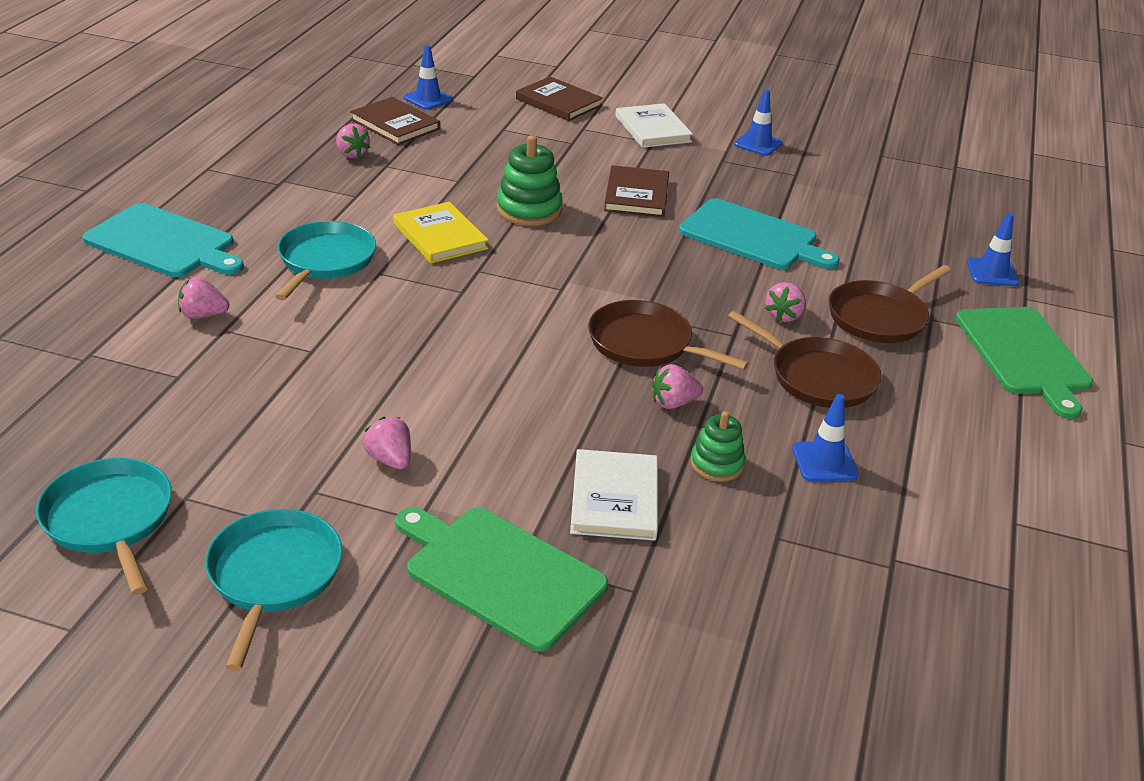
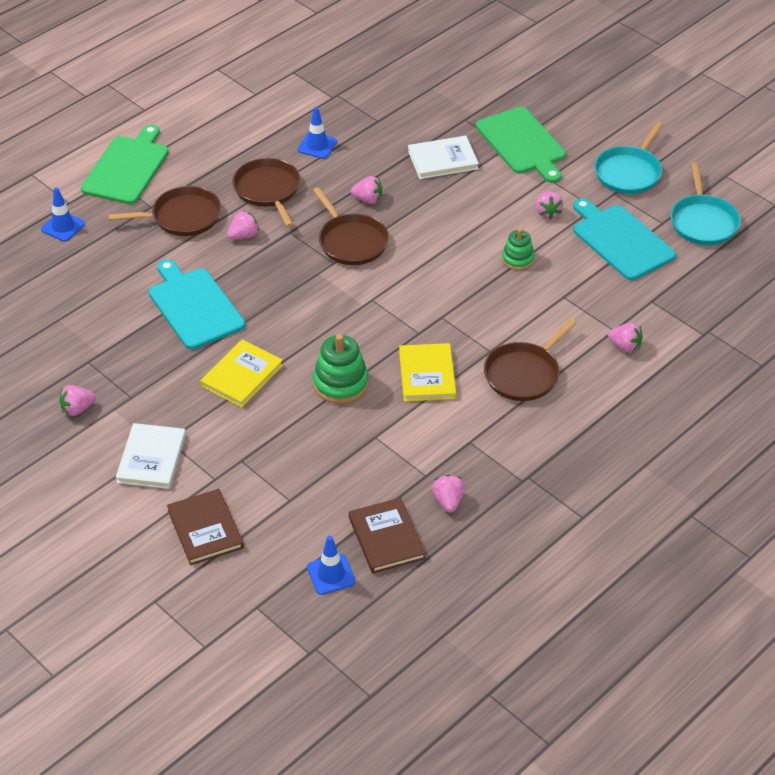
camera: 150 degrees left, 10 degrees up
turquoise cutting board [82,203,244,277] -> turquoise cutting board moved to [573,198,676,280]
turquoise pan [275,221,376,300] -> brown pan [484,319,577,401]
white book [570,449,658,541] -> white book turned 45 degrees clockwise [408,136,479,179]
brown book [604,165,669,217] -> yellow book [200,339,283,407]
green stacking toy [690,411,745,482] -> green stacking toy moved to [502,229,535,270]
blue traffic cone [734,89,783,156] -> pink strawberry [60,385,96,416]

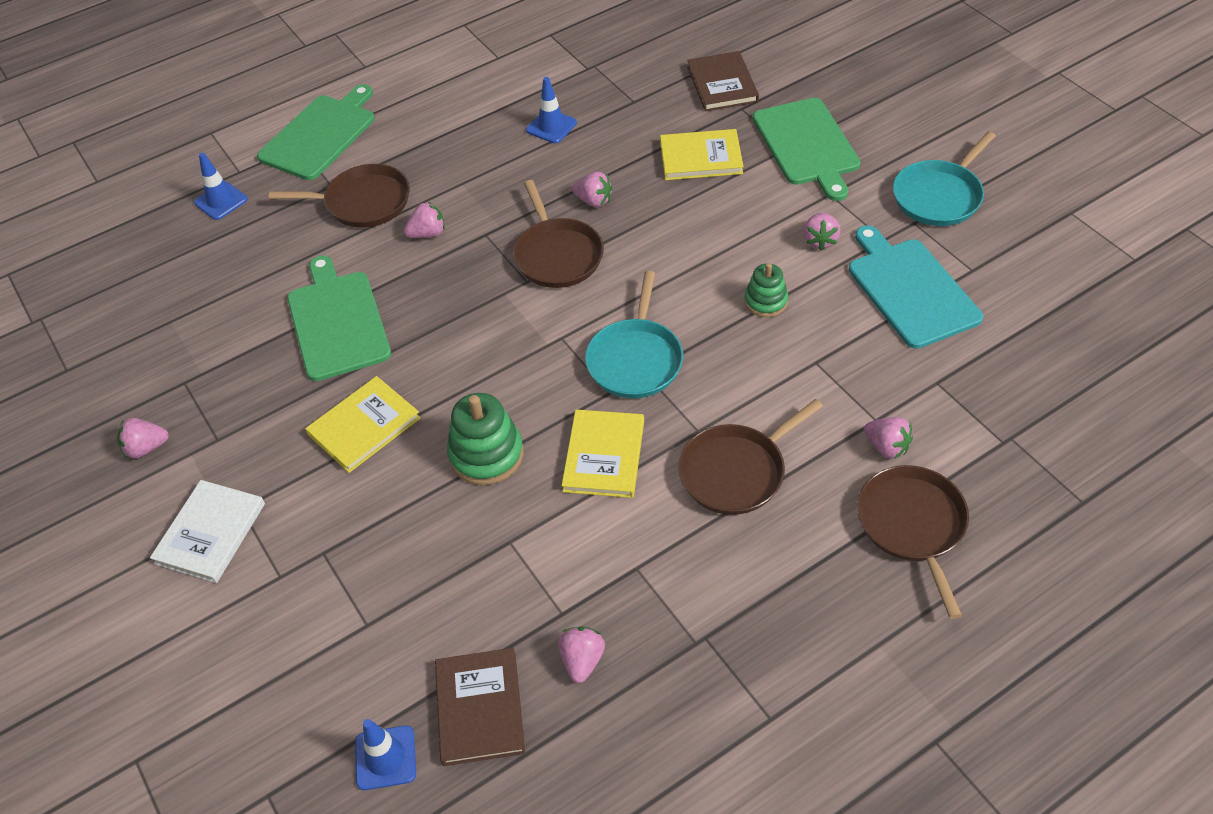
camera: 15 degrees right, 5 degrees up
turquoise cutting board [149,259,245,349] -> green cutting board [287,256,391,381]
brown book [167,489,244,565] -> brown book moved to [687,51,759,112]
brown pan [232,158,300,227] -> brown pan moved to [857,465,969,619]
white book [408,136,479,179] -> yellow book [660,129,744,180]
turquoise pan [670,163,741,245] -> turquoise pan moved to [585,271,683,398]

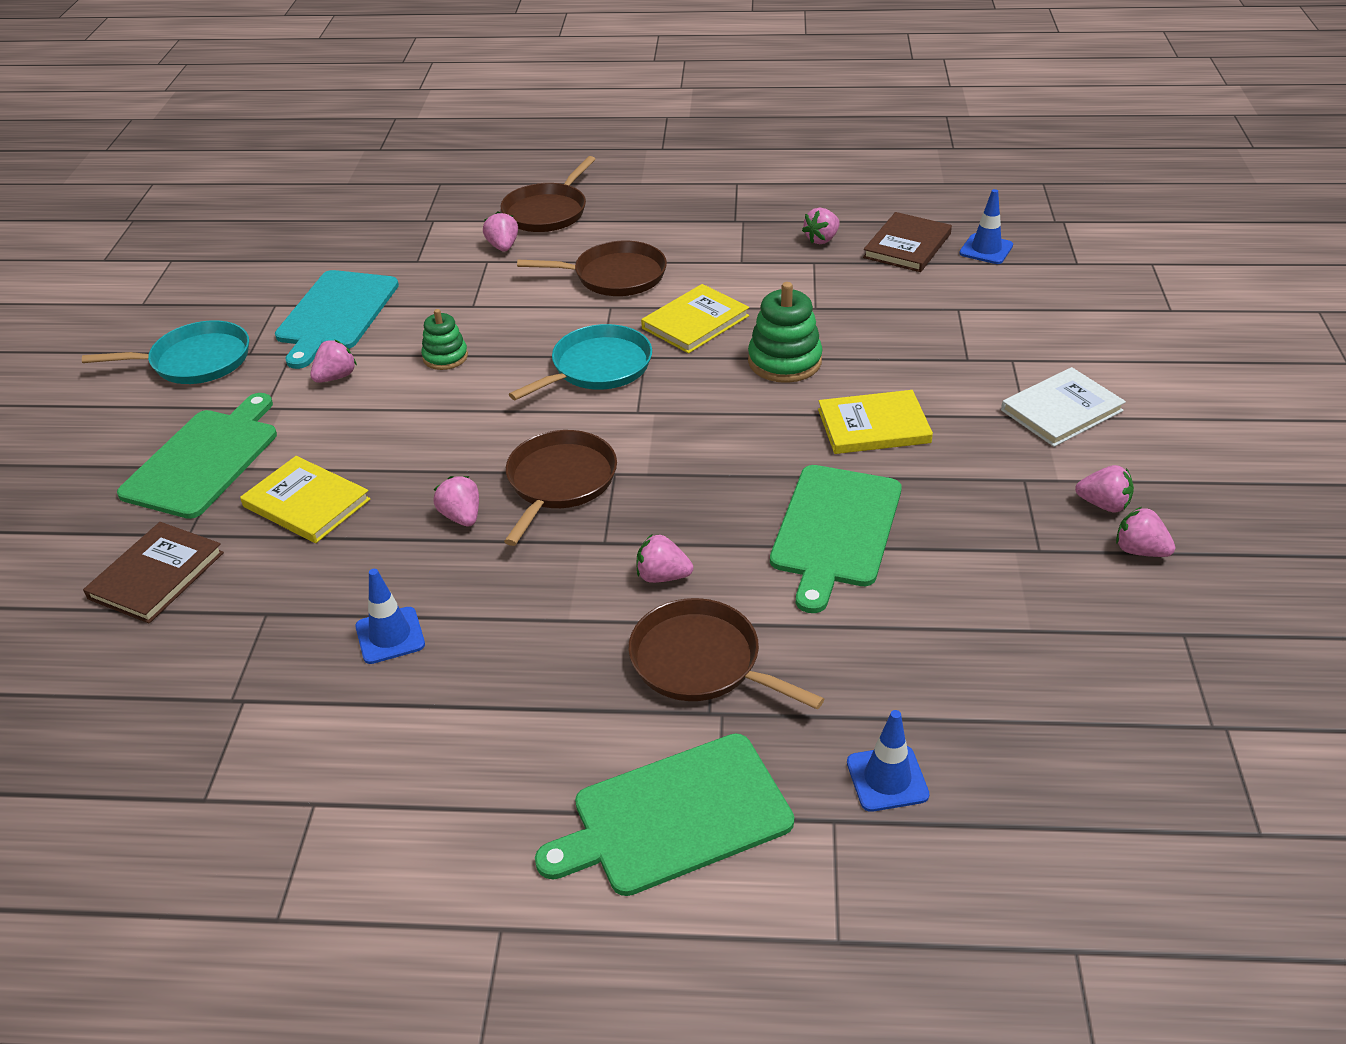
camera: 145 degrees left, 10 degrees down
none -> pink strawberry [1116,507,1175,557]

